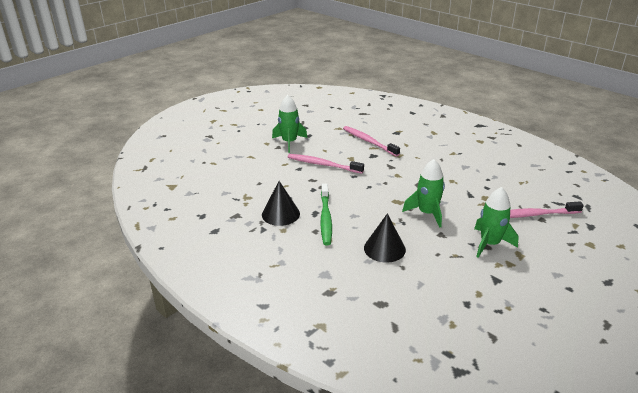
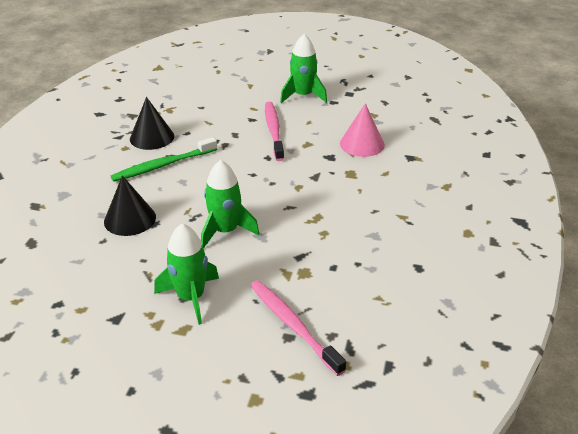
camera: 60 degrees right, 5 degrees up
pink toothbrush [343,126,400,157] -> pink cone [340,103,385,157]

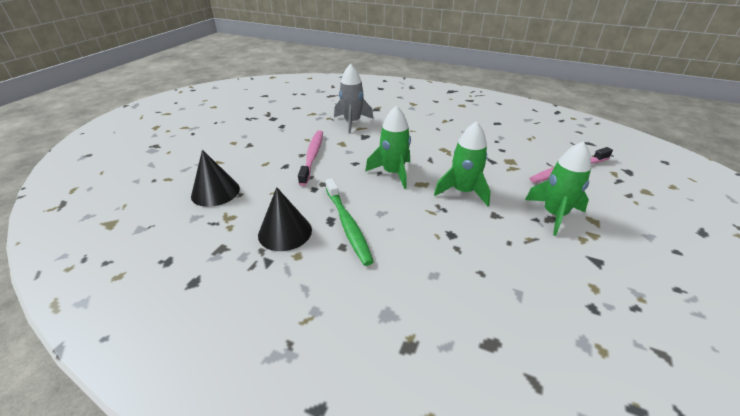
camera: 80 degrees left, 0 degrees up
black cone [104,175,156,236] -> black cone moved to [191,150,240,207]
pink toothbrush [265,102,284,161] -> pink toothbrush turned 90 degrees clockwise [298,130,323,186]
green rocket [280,34,327,103] -> green rocket moved to [365,105,411,189]
pink cone [340,103,385,157] -> grey rocket [334,64,373,133]

